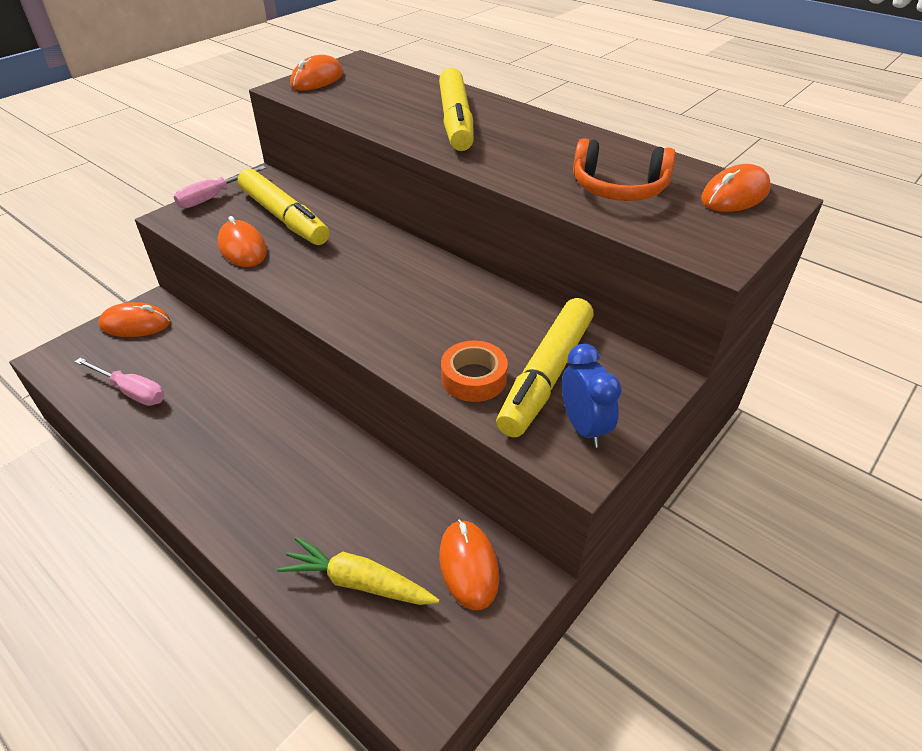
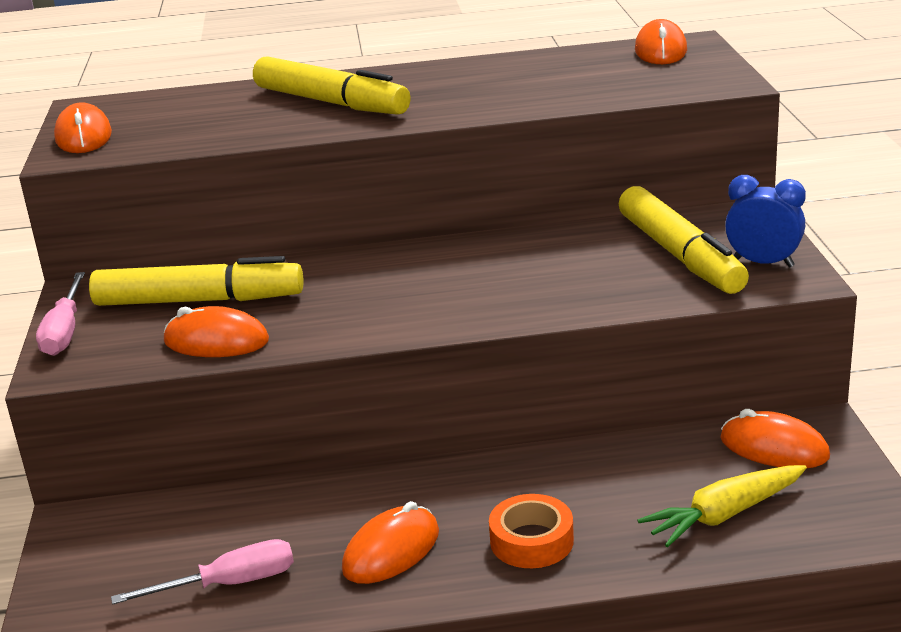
camera: 45 degrees left, 15 degrees down
orange mouse [98,302,171,337] -> orange mouse moved to [342,501,439,584]
orange tape [441,341,508,402] -> orange tape moved to [489,494,574,568]
orange headphones [573,138,676,201] -> none

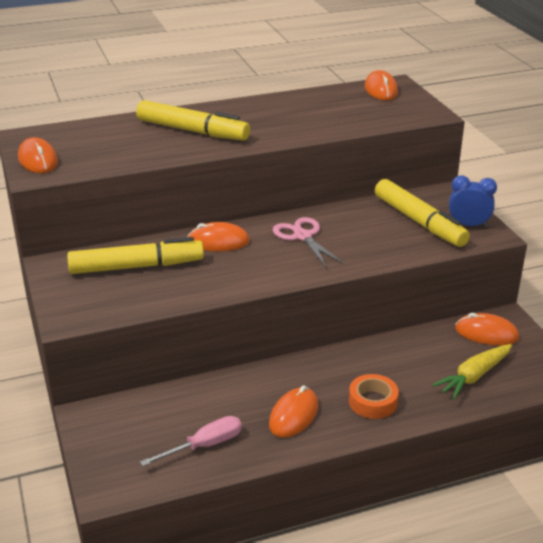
camera: 15 degrees left, 5 degrees up
pink screwdriver [36,272,85,356] -> none
orange mouse [164,306,269,357] -> orange mouse moved to [187,222,250,251]
none -> pink scissors [272,217,344,268]

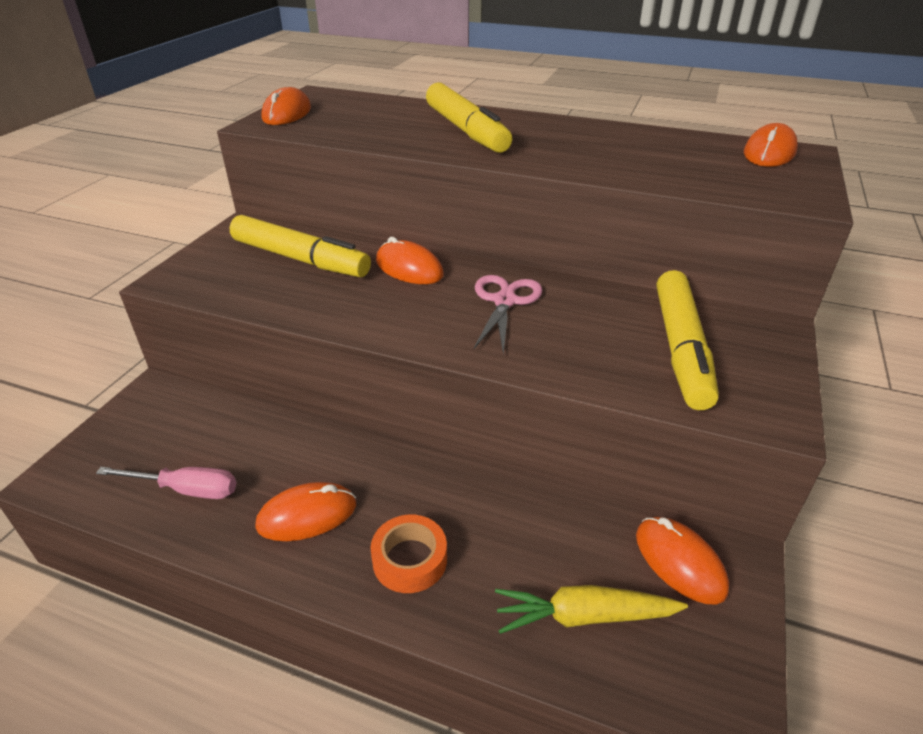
camera: 40 degrees right, 5 degrees up
blue clock [449,175,497,228] -> none

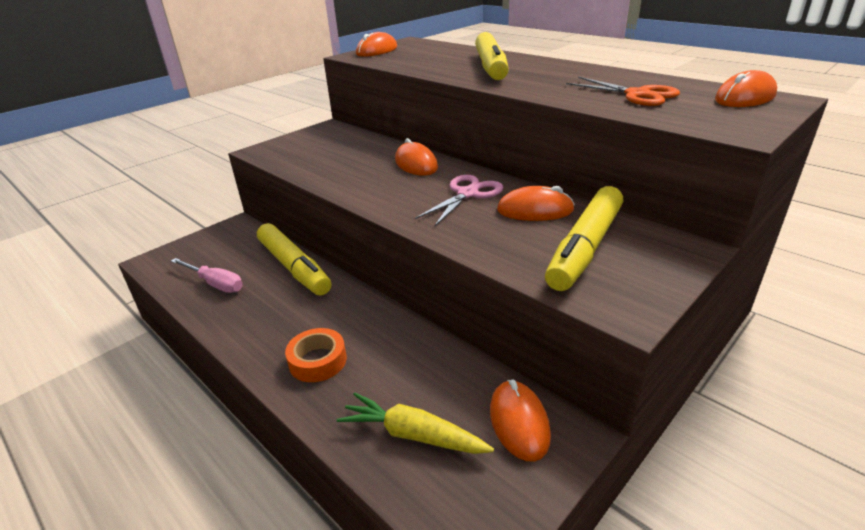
camera: 25 degrees right, 5 degrees down
yellow marker [230,215,371,277] -> yellow marker moved to [257,223,331,296]
orange mouse [255,482,356,541] -> orange mouse moved to [497,186,575,221]
none -> orange scissors [566,77,680,106]

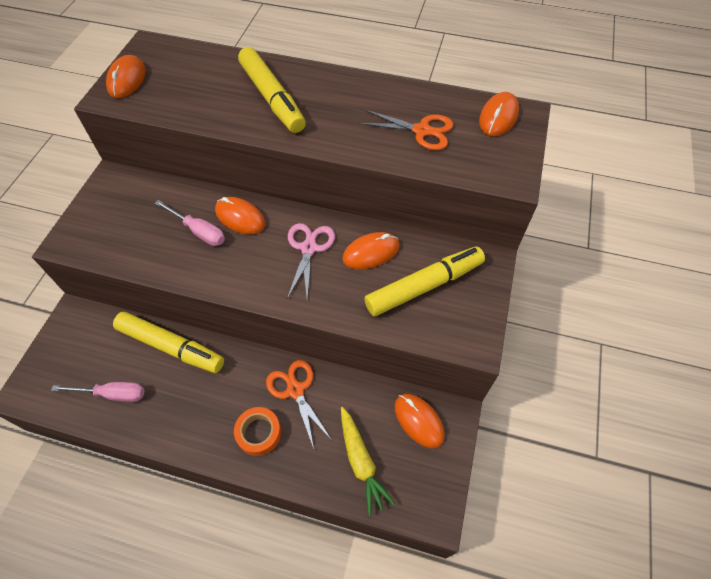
camera: 30 degrees left, 25 degrees up
yellow carrot [337,392,494,454] -> yellow carrot turned 105 degrees counterclockwise [341,407,395,516]
yellow marker [545,186,623,291] -> yellow marker turned 120 degrees counterclockwise [364,246,485,316]
none -> pink screwdriver [155,200,225,246]
none -> orange scissors [266,360,332,449]

